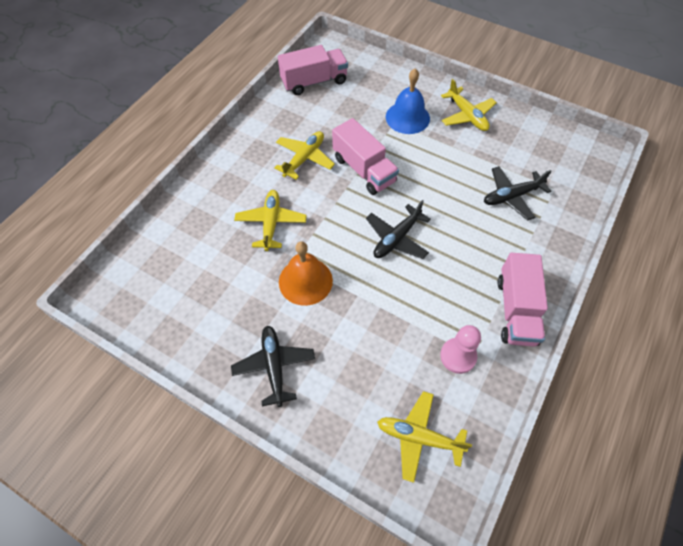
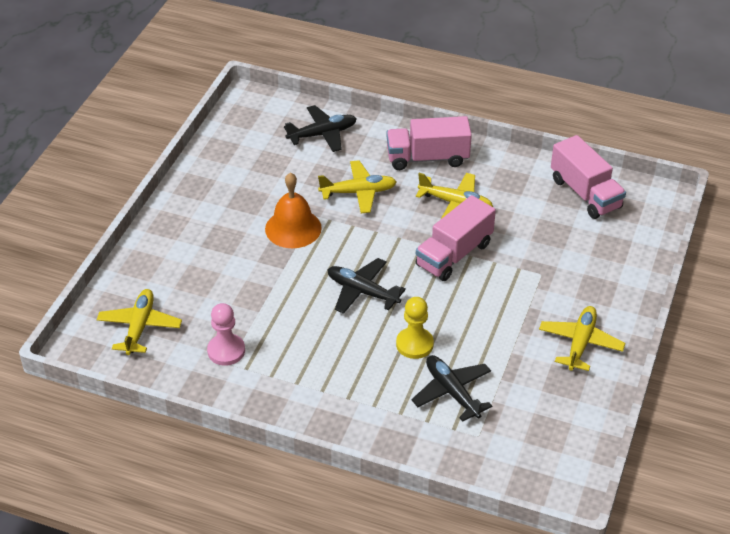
camera: 80 degrees right, 15 degrees down
black plane [231,325,315,407] -> black plane moved to [284,105,357,152]
blue bell [386,69,430,134] -> none
yellow plane [441,79,497,131] -> yellow plane turned 150 degrees clockwise [539,306,625,371]
pink truck [497,253,548,347] -> pink truck moved to [386,116,472,170]
none -> yellow pawn [396,297,434,359]

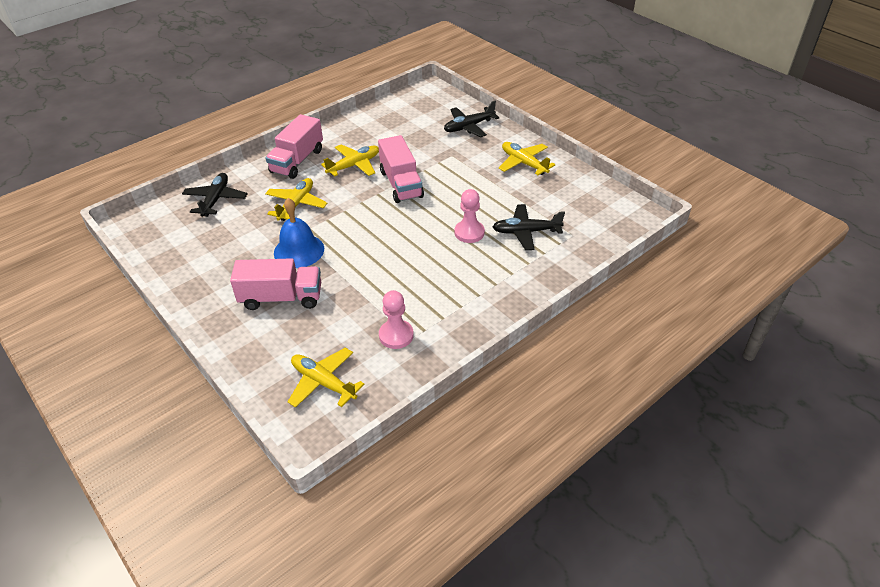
camera: 60 degrees left, 0 degrees up
orange bell [265,172,322,248] -> blue bell [274,198,324,268]
black plane [327,258,406,314] -> black plane moved to [444,101,499,137]
yellow pawn [396,297,434,359] -> pink pawn [455,189,485,243]
pink truck [551,135,626,219] -> pink truck moved to [230,258,321,310]

